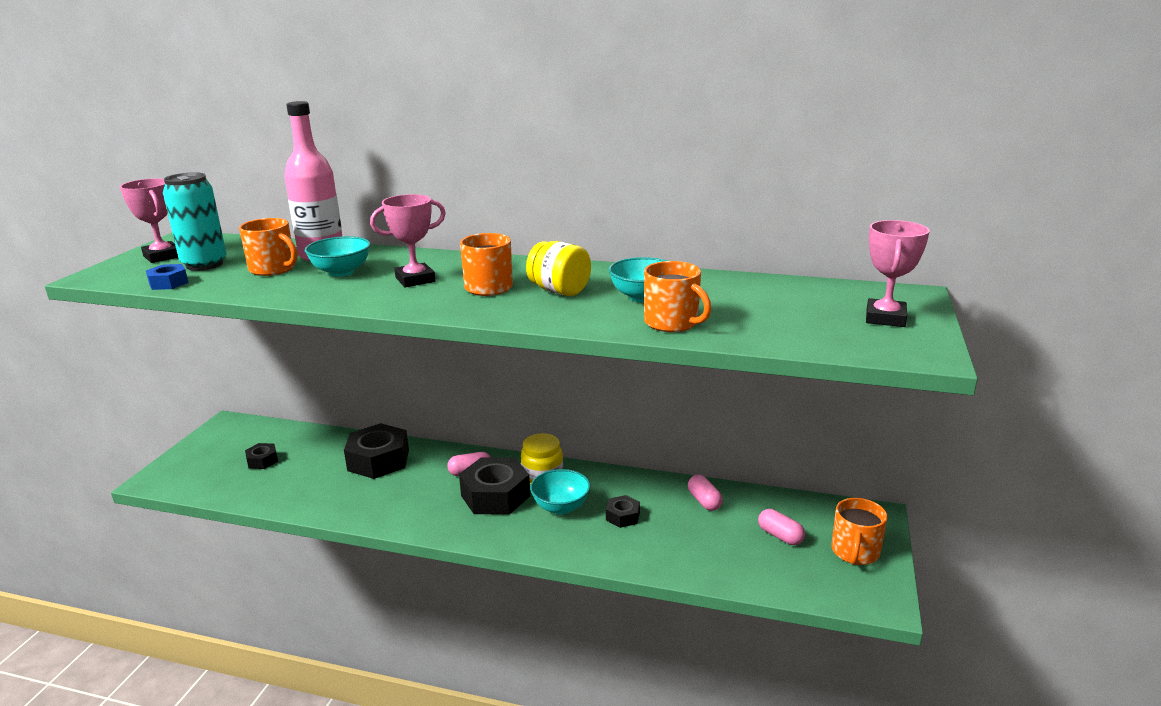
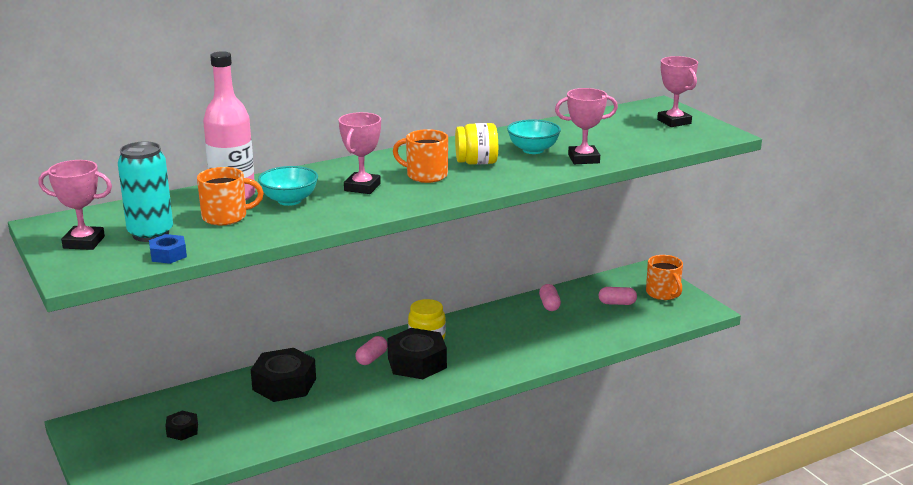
camera: 45 degrees left, 0 degrees up
turquoise bowl [530,469,590,515] -> none
black nut [606,495,640,528] -> none
orange mug [644,261,711,332] -> pink trophy [555,88,618,164]
pink capsule [688,475,723,511] -> pink capsule turned 60 degrees clockwise [539,284,561,311]

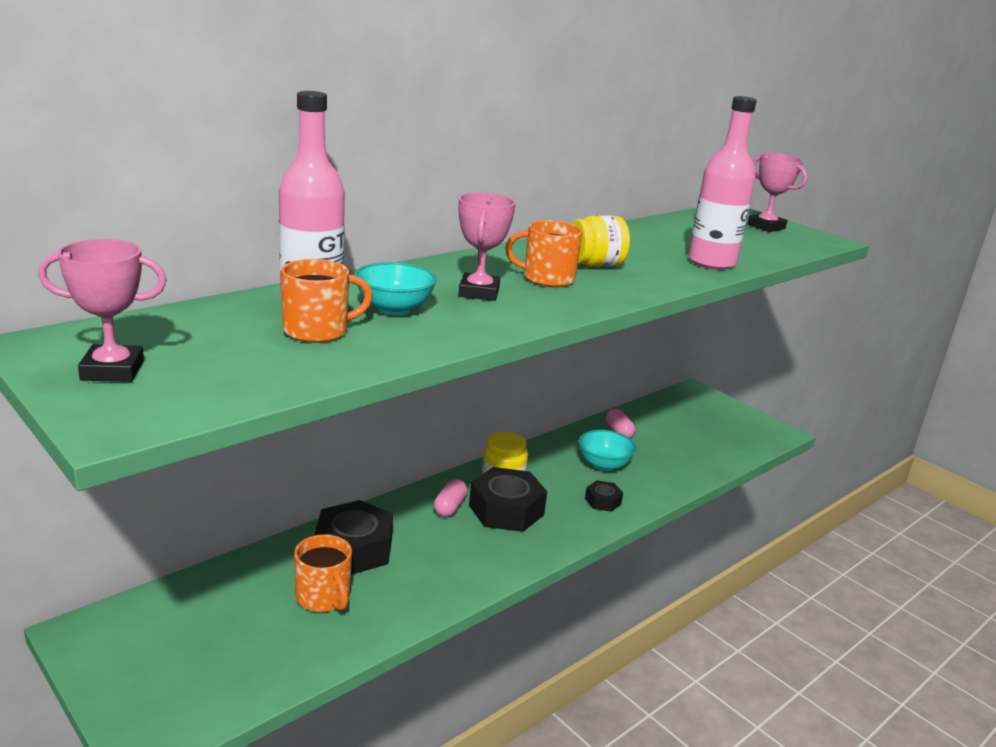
camera: 15 degrees left, 0 degrees up
turquoise can [118,141,173,242] -> none
blue nut [149,234,187,264] -> none
black nut [165,411,198,441] -> black nut moved to [585,480,623,512]
turquoise bowl [507,119,561,154] -> turquoise bowl moved to [579,430,636,471]
pink trophy [555,88,618,164] -> pink bottle [688,96,757,270]
pink capsule [598,287,637,305] -> none
orange mug [646,255,683,300] -> orange mug moved to [294,534,352,612]

